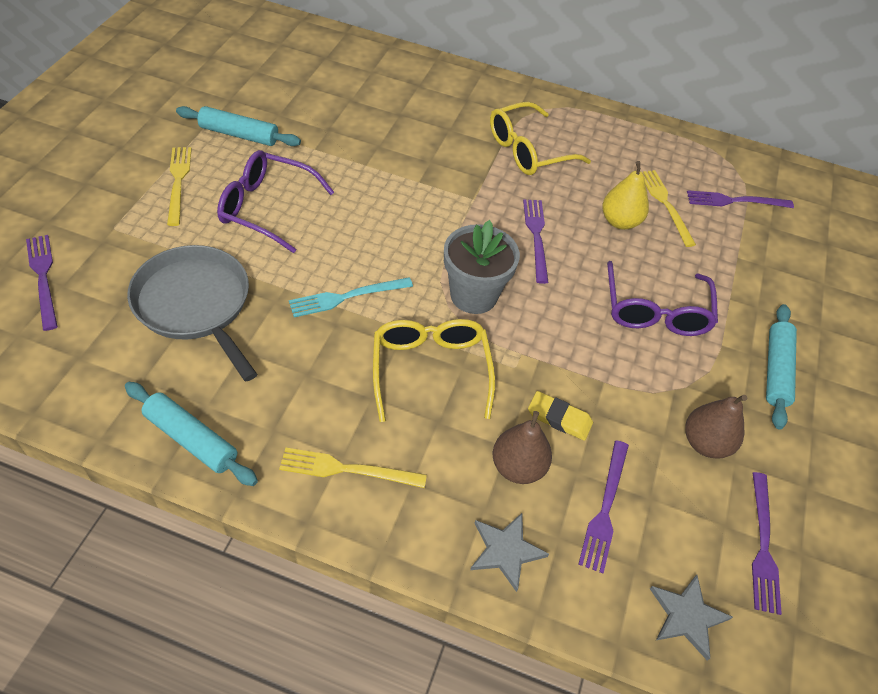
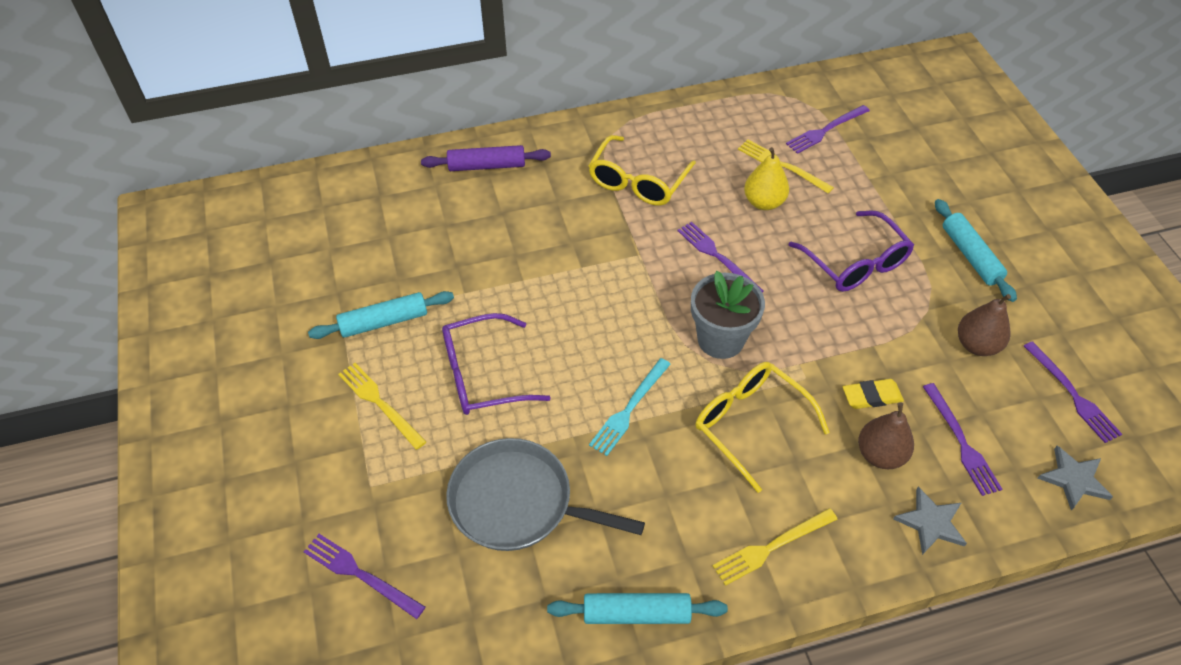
camera: 30 degrees left, 0 degrees up
none -> purple rolling pin [421,145,551,171]

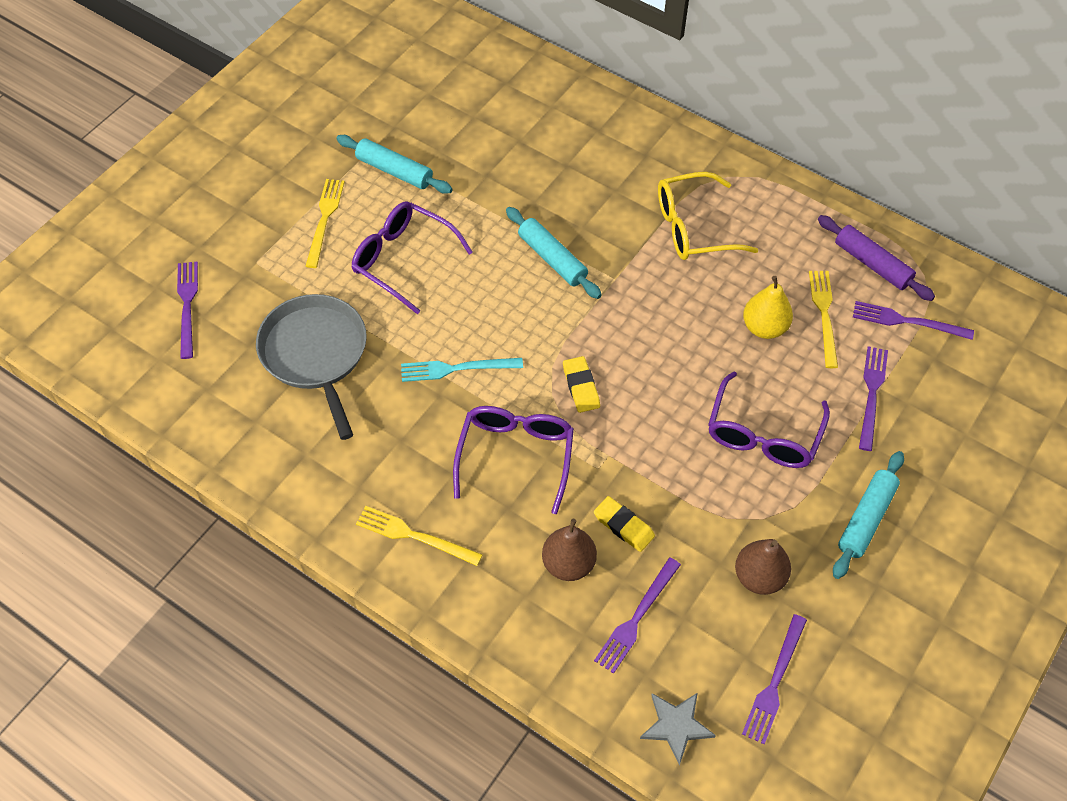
camera: 50 degrees right, 5 degrees up
purple rolling pin [421,145,551,171] -> purple rolling pin moved to [818,215,935,301]
turquoise rolling pin [547,593,728,624] -> turquoise rolling pin moved to [506,207,602,299]
purple fork [677,222,763,292] -> purple fork moved to [859,346,888,451]
grey flower pot [691,271,765,359] -> yellow eraser [563,356,600,413]
yellow glasses [696,362,830,493] -> purple glasses [453,406,574,514]
grey star [893,487,967,555] -> none

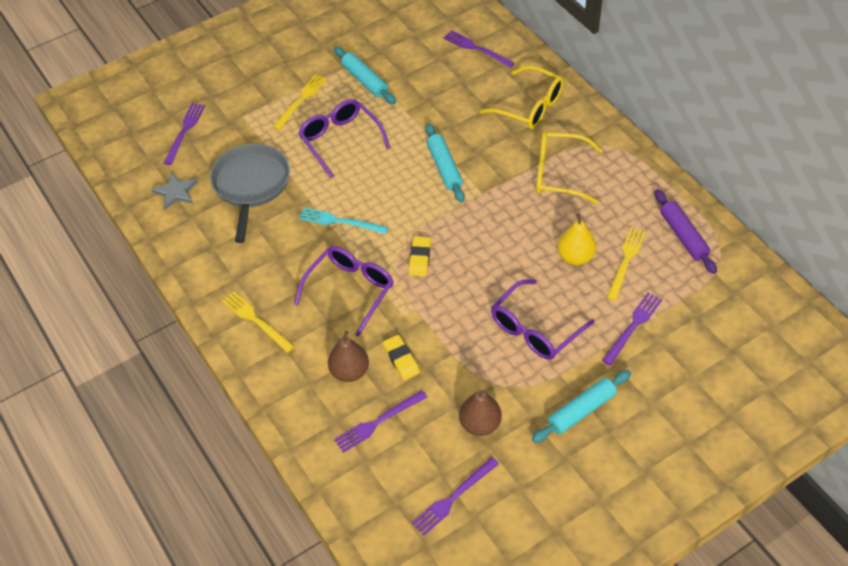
camera: 25 degrees right, 5 degrees down
grey star [640,693,716,765] -> grey star moved to [151,173,198,210]
purple fork [853,301,974,340] -> purple fork moved to [443,30,515,68]
none -> yellow glasses [480,66,564,129]

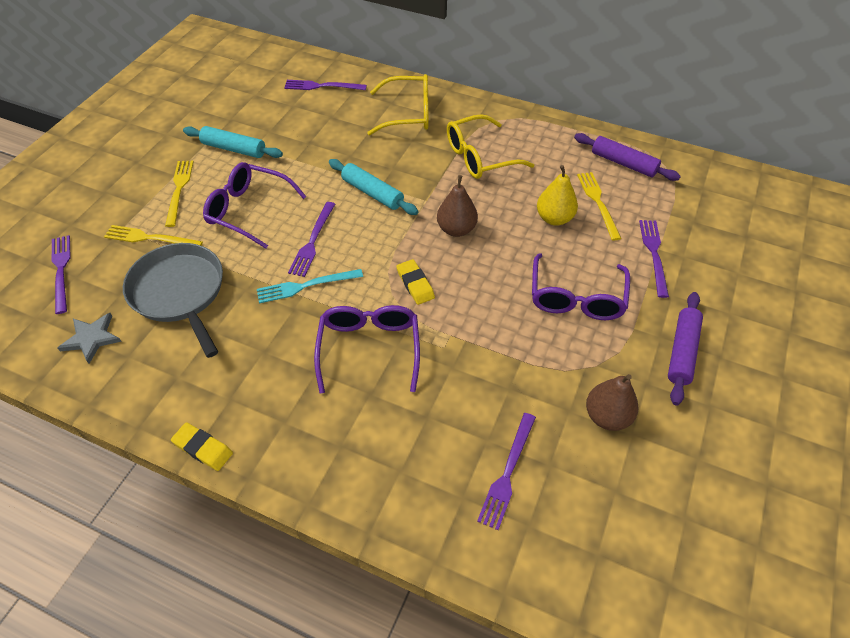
camera: 35 degrees left, 0 degrees up
yellow fork [221,291,294,353] -> yellow fork moved to [104,225,203,246]
brown pear [328,331,369,382] -> brown pear moved to [437,175,478,237]
yellow eraser [383,335,420,380] -> yellow eraser moved to [171,422,233,471]
purple fork [412,457,499,535] -> purple fork moved to [288,202,335,277]
turquoise rolling pin [532,370,631,443] -> purple rolling pin [668,292,703,406]

